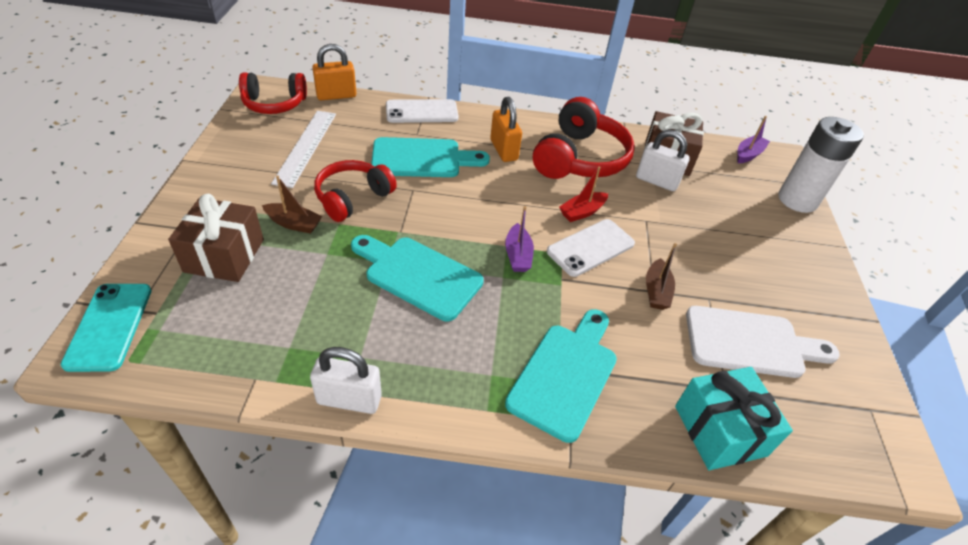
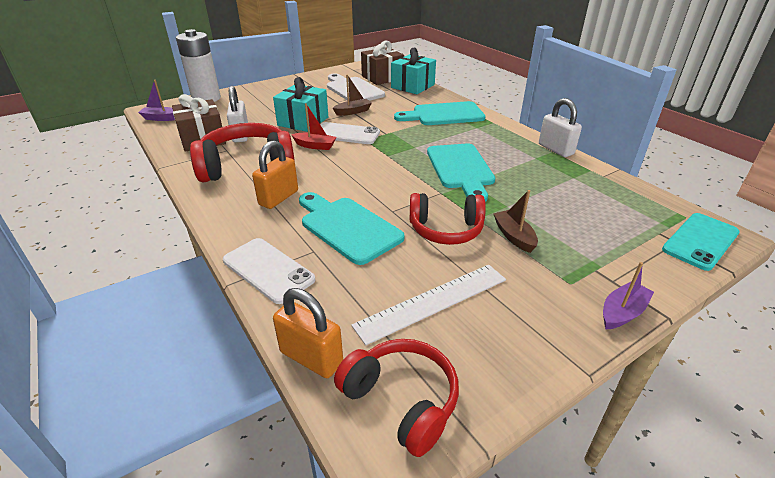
camera: 125 degrees left, 10 degrees down
brown gift [168,194,264,282] -> brown gift moved to [361,41,404,85]
purple boat [505,206,534,272] -> purple boat moved to [603,262,654,330]
none -> turquoise gift [273,77,328,132]

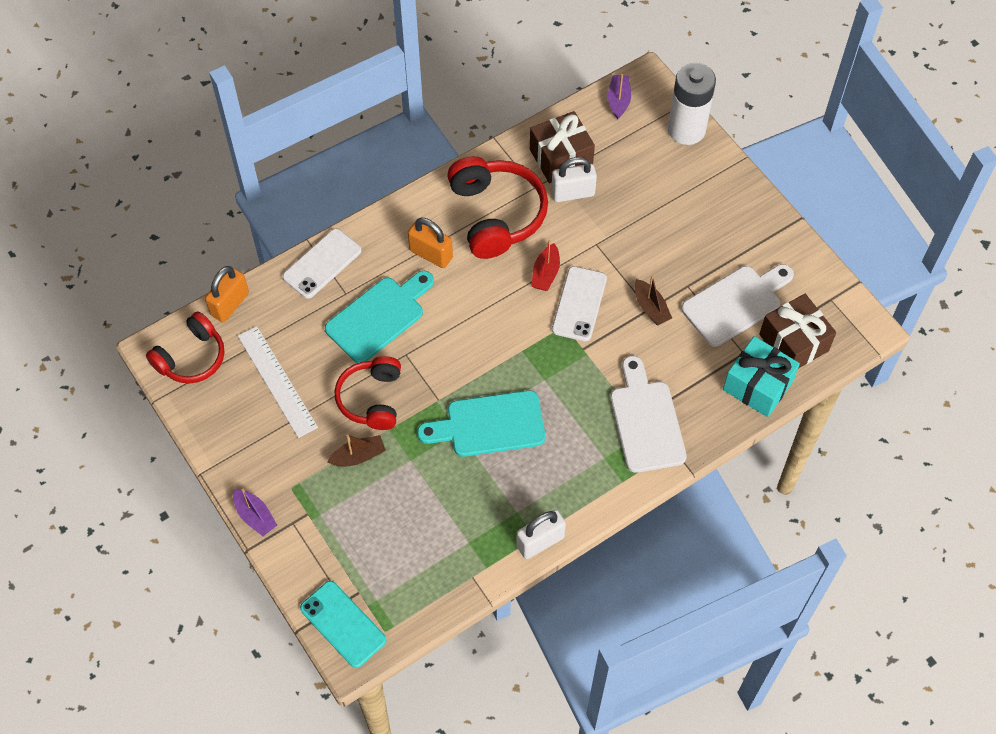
camera: 90 degrees right, 25 degrees up
turquoise gift [273,77,328,132] -> none
turquoise cutting board [394,101,486,125] -> white cutting board [610,356,687,473]

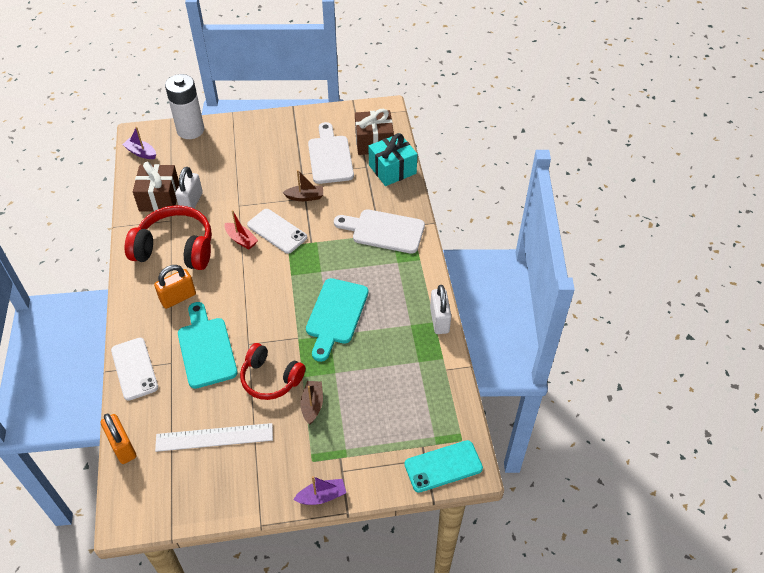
camera: 65 degrees left, 10 degrees down
red headphones [146,311,224,384] -> none

